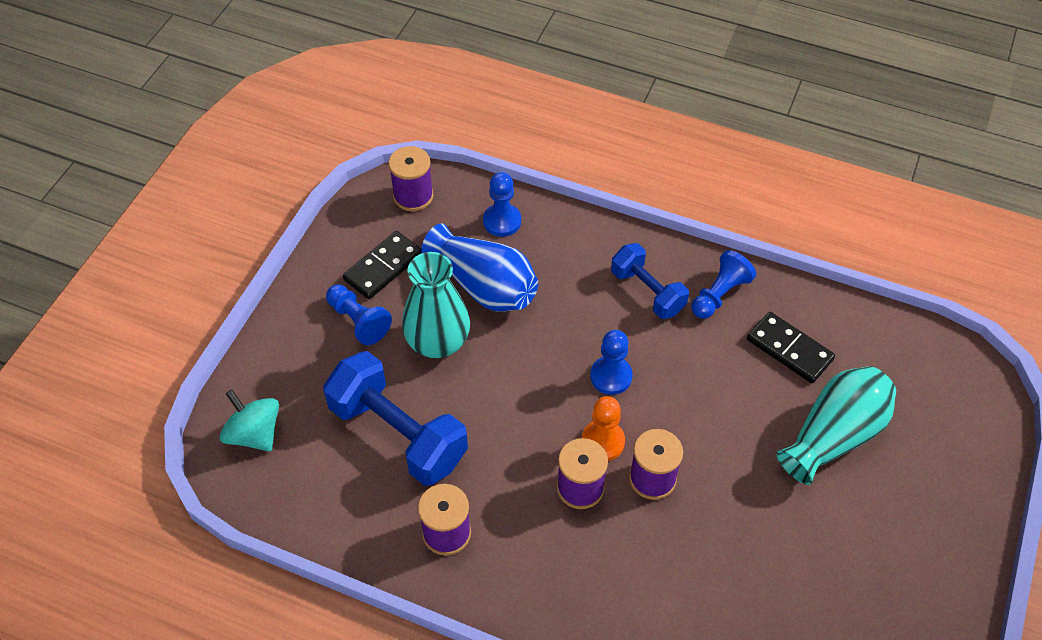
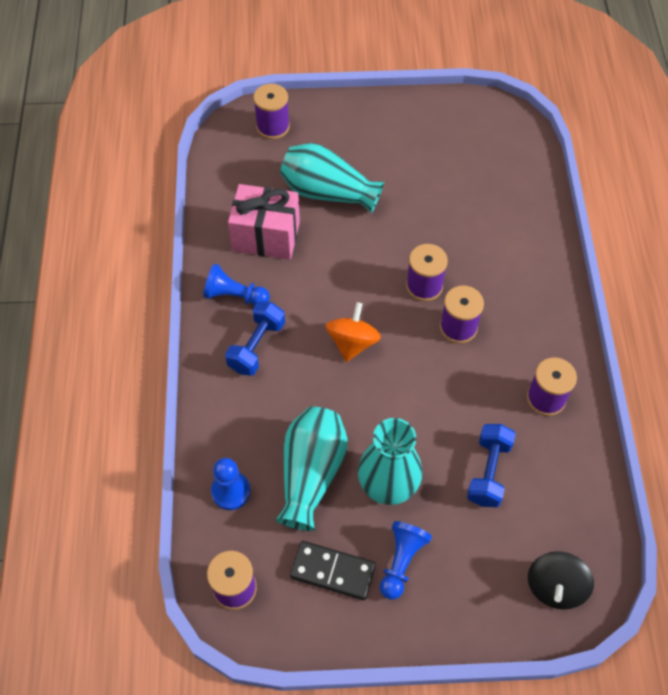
camera: 115 degrees left, 5 degrees up
turquoise spinning top [219,390,279,452] -> black spinning top [528,551,594,610]
blue dumbbell [323,351,468,486] -> blue dumbbell [467,424,516,507], size x0.61
blue vase [421,223,538,312] -> turquoise vase [276,407,348,531]
orange pawn [582,396,625,461] -> none
blue pawn [590,330,633,395] -> orange spinning top [326,302,381,362]
black domino [747,312,835,383] -> pink gift [228,184,300,260]
none -> purple spool [253,84,290,139]

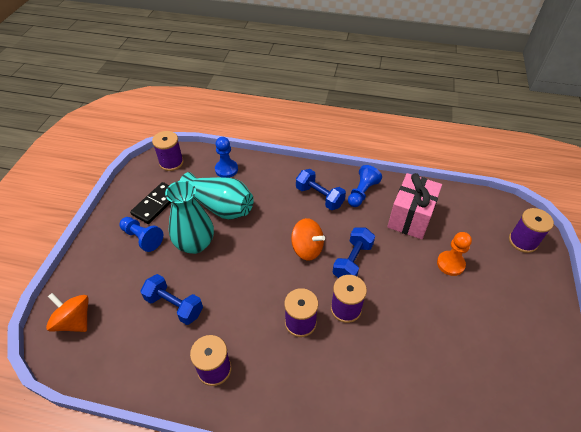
camera: 105 degrees right, 10 degrees down
turquoise vase [280,143,384,213] -> orange pawn [437,232,472,276]
black spinning top [528,551,594,610] -> orange spinning top [46,293,89,332]
none -> blue dumbbell [333,227,375,278]

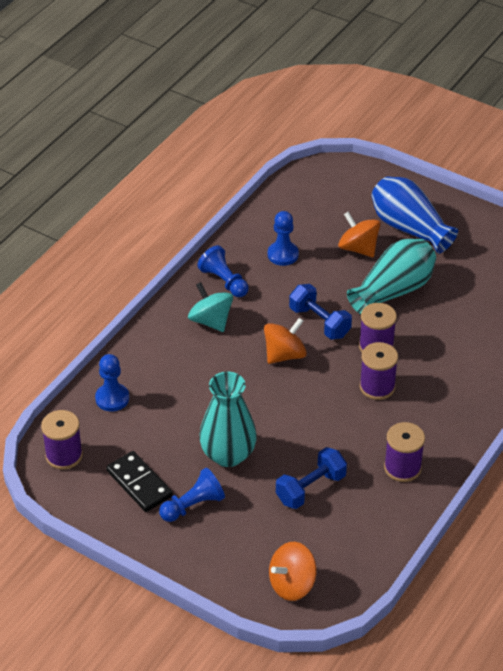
camera: 70 degrees left, 5 degrees down
turquoise vase [180,172,254,220] -> turquoise vase moved to [347,239,436,314]
blue dumbbell [296,169,346,210] -> turquoise spinning top [188,282,233,332]
pink gift [387,173,442,239] -> blue pawn [268,211,299,266]
orange pawn [437,232,472,276] -> orange spinning top [338,212,380,257]
purple spool [509,208,554,253] -> none
none -> blue vase [371,176,458,253]

